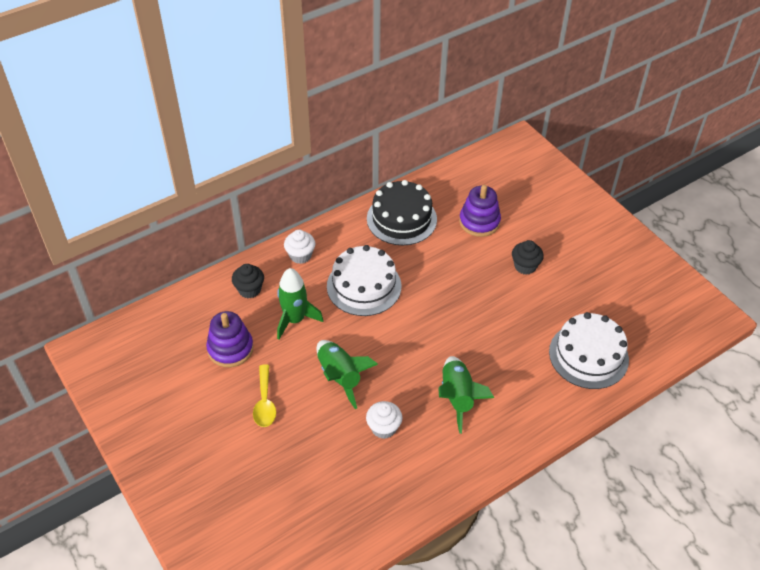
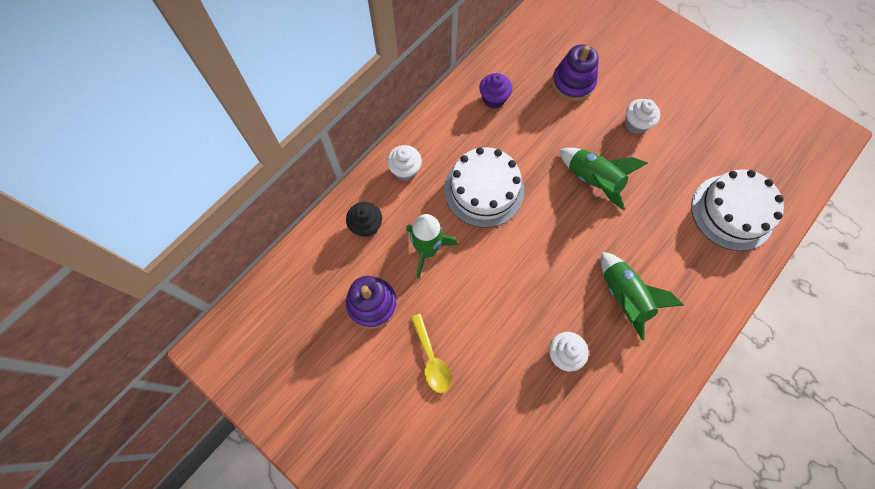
camera: 15 degrees left, 20 degrees up
green rocket [317,340,378,409] -> green rocket moved to [559,148,648,210]
black cake [367,180,437,245] -> purple cupcake [479,73,512,108]
black cupcake [512,240,544,275] -> white cupcake [625,99,660,134]

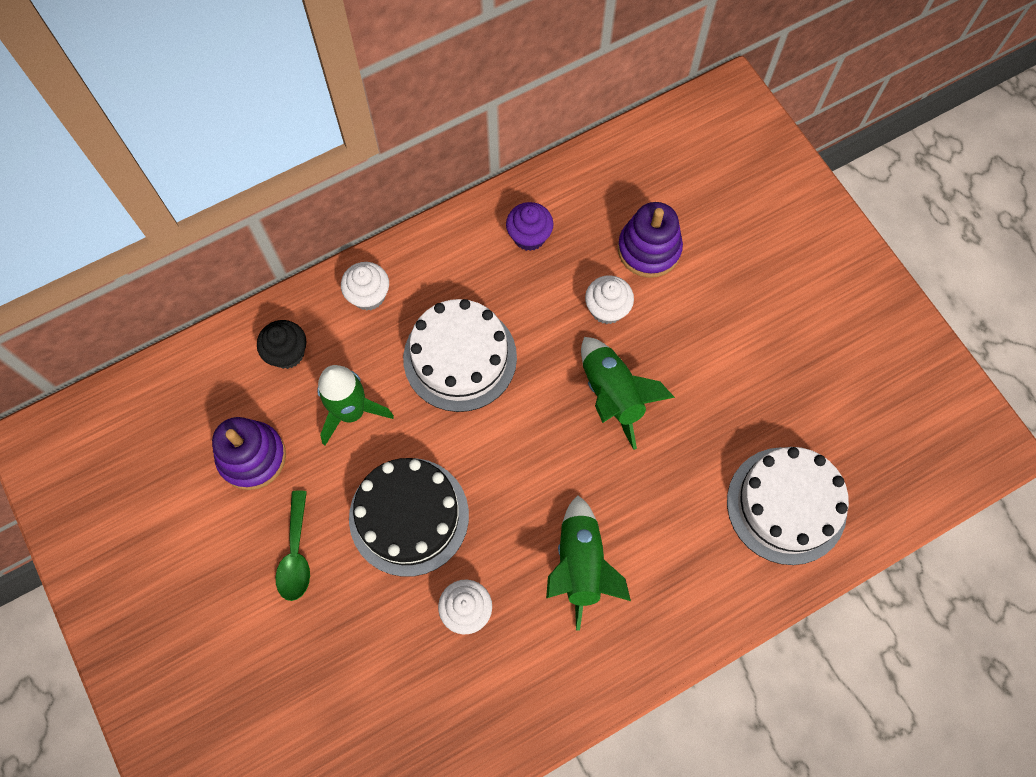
camera: 20 degrees right, 0 degrees up
yellow spoon [411,314,451,393] -> green spoon [276,490,310,601]
white cupcake [625,99,660,134] -> white cupcake moved to [585,275,634,324]
none -> black cake [349,458,469,577]

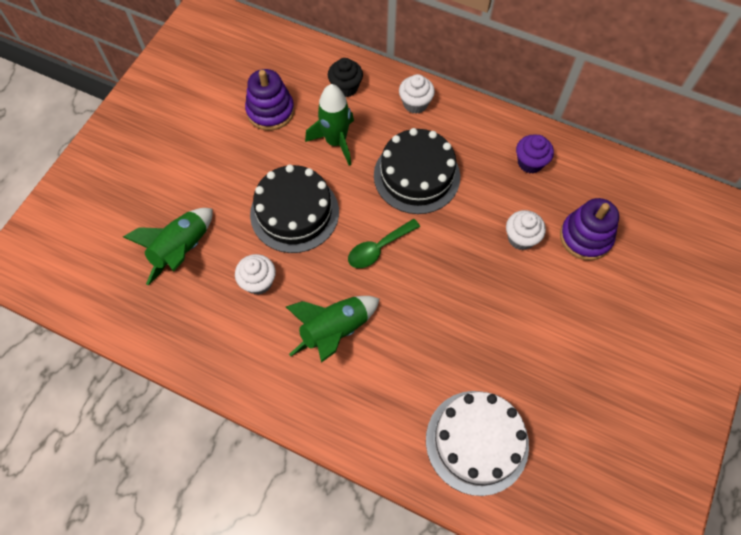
camera: 55 degrees right, 5 degrees down
green spoon [276,490,310,601] -> green spoon moved to [348,219,420,268]
white cake [403,299,517,412] -> black cake [374,128,460,214]
green rocket [581,337,675,450] -> green rocket moved to [123,208,212,285]

